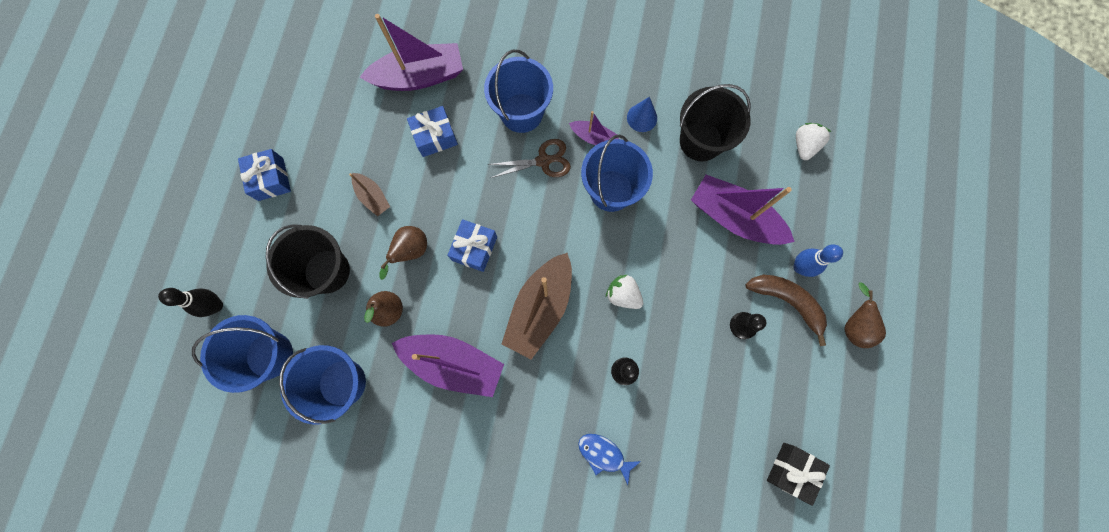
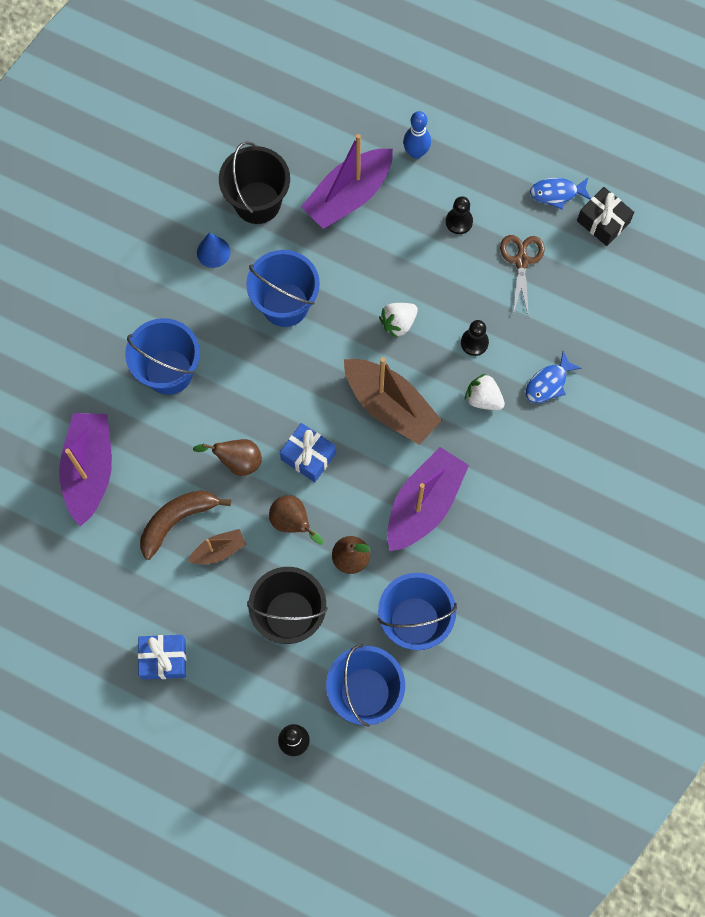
camera: 75 degrees left, 5 degrees down
blue gift [407,106,458,157] -> none
brown scissors [488,139,571,178] -> brown scissors moved to [500,235,545,314]
purple boat [569,111,619,145] -> none
brown banana [745,275,827,346] -> brown banana moved to [140,490,231,560]
white strawberry [796,123,831,160] -> white strawberry moved to [465,374,505,410]
brown pear [845,282,886,348] -> brown pear moved to [193,439,262,476]
none -> blue fish [530,178,591,209]

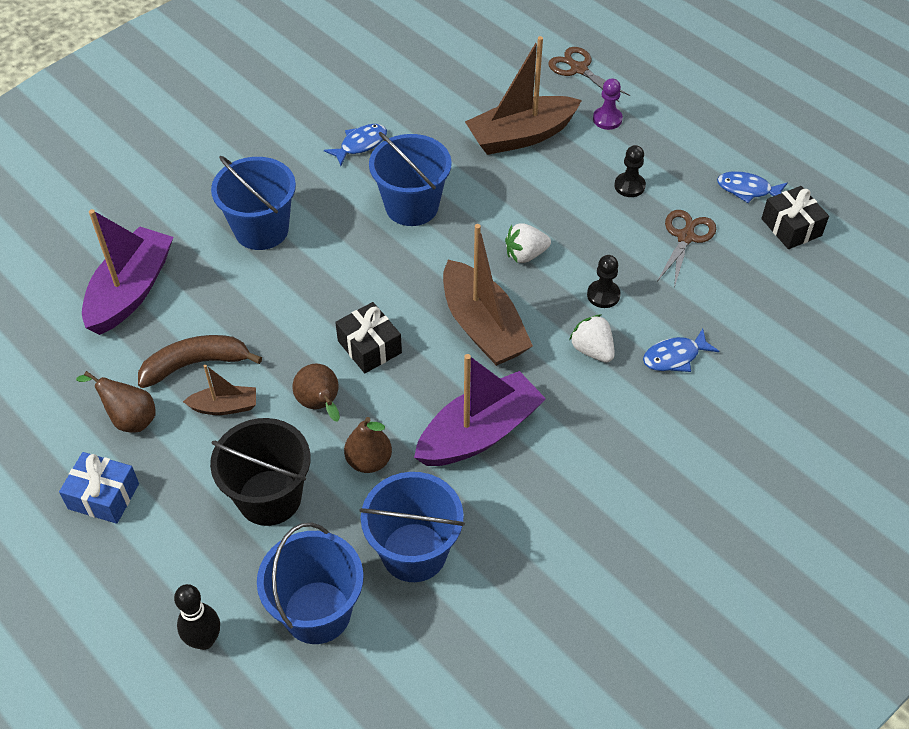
camera: 20 degrees right, 20 degrees down
brown pear [193,439,262,476] -> brown pear moved to [76,371,156,432]
blue cone [197,232,231,268] -> blue fish [324,124,387,166]
black bucket [219,141,290,224] -> none
blue gift [280,423,336,482] -> black gift [335,302,402,373]
purple boat [301,134,393,229] -> brown boat [465,36,582,155]
blue bowling pin [403,111,431,159] -> purple pawn [593,78,623,130]
none -> brown scissors [548,47,630,102]

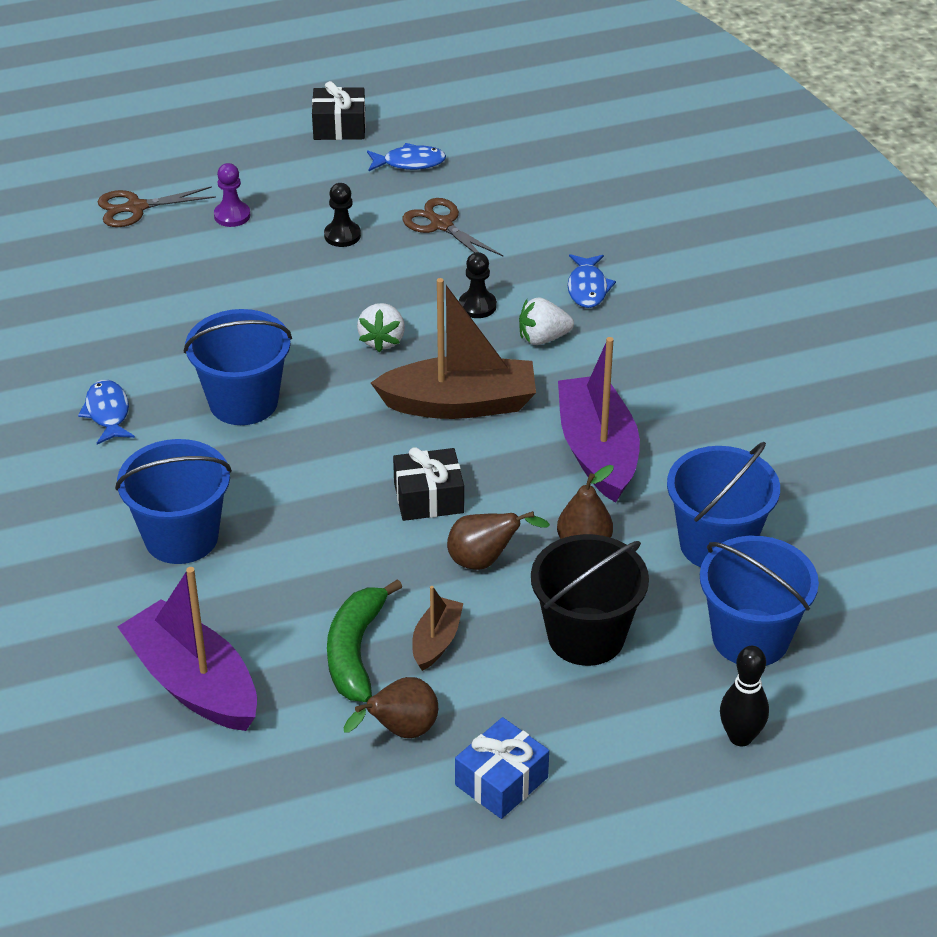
camera: 65 degrees left, 10 degrees down
brown banana [138,335,262,388] -> green banana [327,579,402,702]
brown boat [465,36,582,155] -> none
blue fish [717,171,787,203] -> blue fish turned 135 degrees counterclockwise [367,143,446,172]
black gift [761,186,829,249] -> black gift moved to [312,81,366,140]

